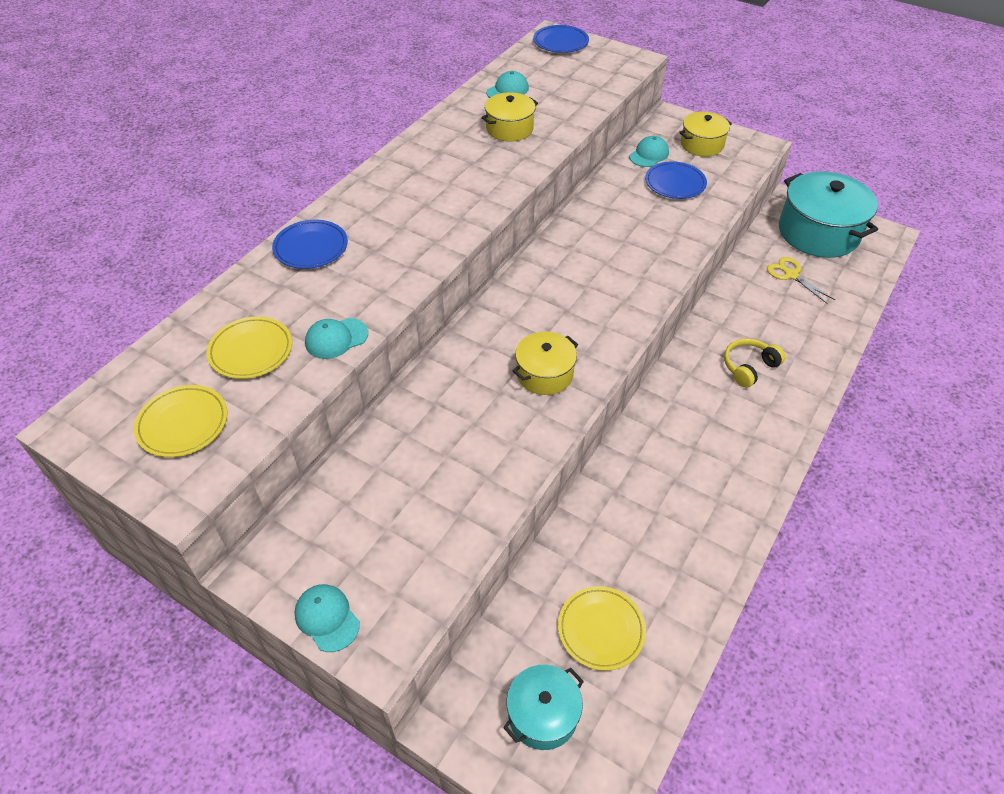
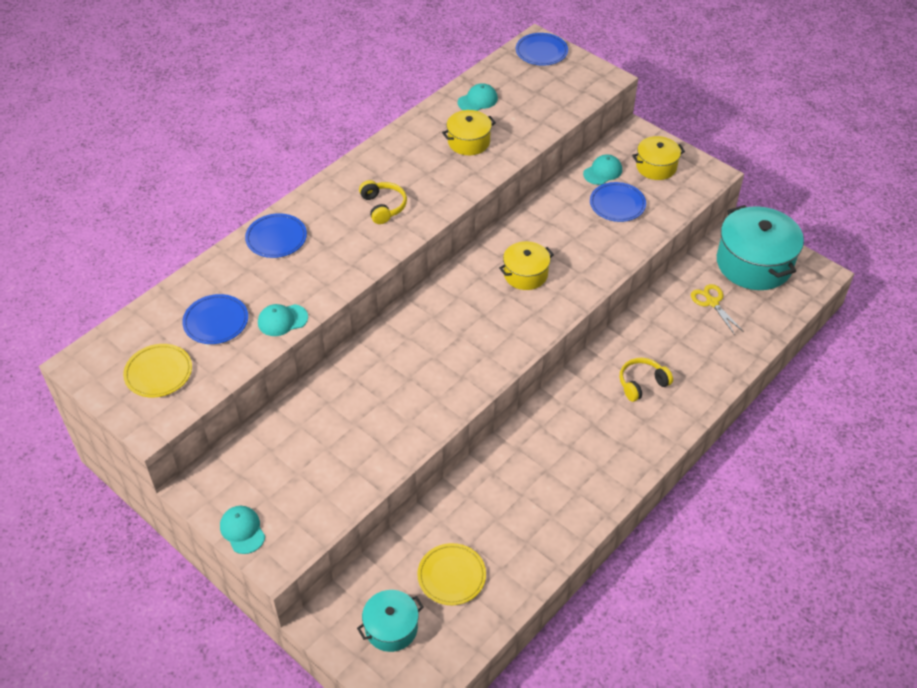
camera: 10 degrees right, 0 degrees up
yellow plate [207,317,292,379] -> blue plate [182,294,248,344]
yellow pot [513,332,578,395] -> yellow pot moved to [499,241,554,290]
none -> yellow headphones [359,180,407,224]

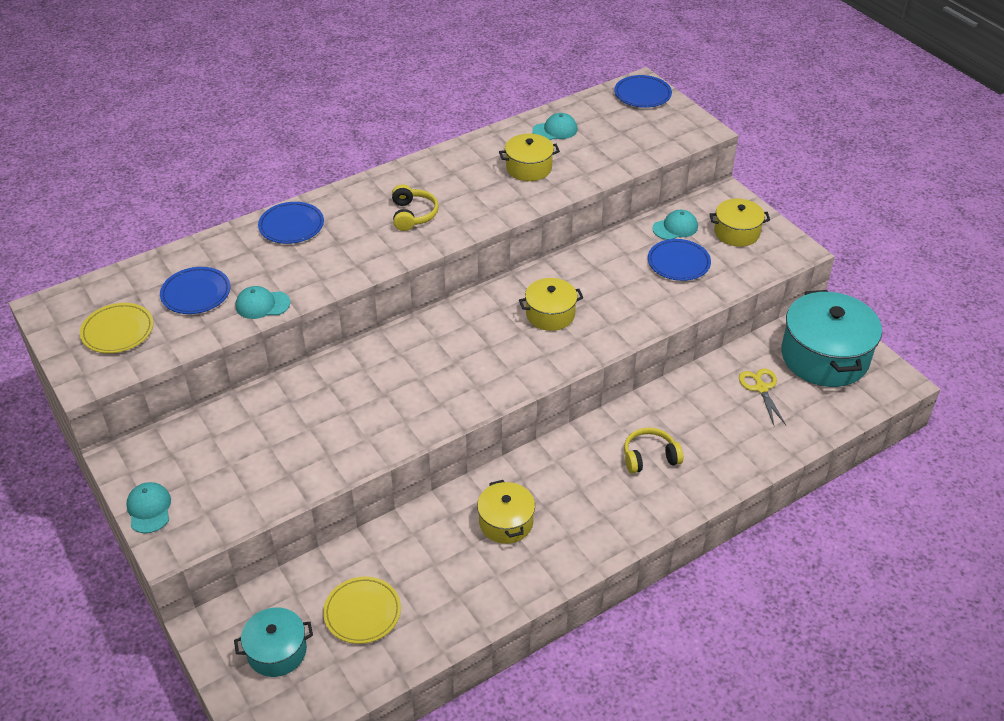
camera: 15 degrees right, 5 degrees down
none -> yellow pot [477,480,535,544]

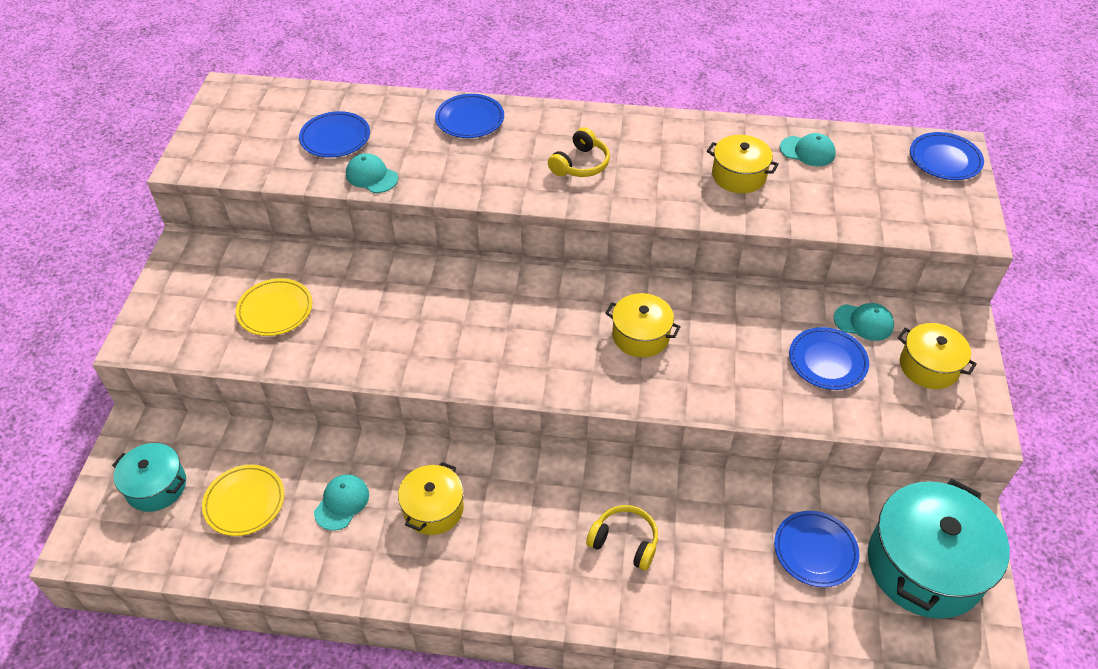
camera: 40 degrees right, 5 degrees up
yellow plate [80,303,154,353] -> yellow plate moved to [236,278,312,336]
turquoise cap [126,482,171,533] -> turquoise cap moved to [314,474,369,531]
yellow scissors [739,368,786,425] -> blue plate [774,511,859,587]

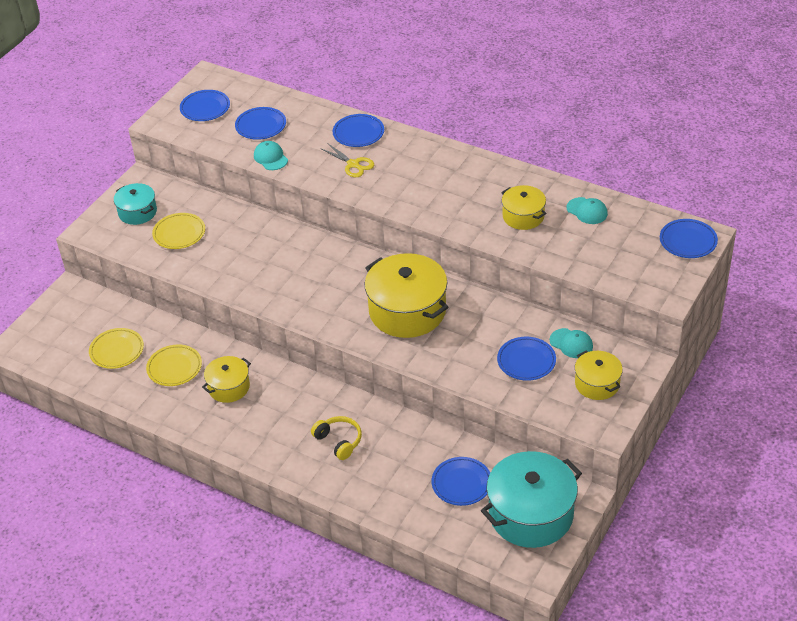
camera: 25 degrees right, 5 degrees down
turquoise pot [112,443,186,512] -> turquoise pot moved to [114,183,157,225]
turquoise cap [314,474,369,531] -> yellow plate [146,344,202,386]
yellow headphones [548,127,610,177] -> none
yellow pot [605,293,681,358] -> yellow pot [365,253,448,338], size x1.83
none -> blue plate [180,90,230,121]
none -> yellow scissors [320,143,374,177]

